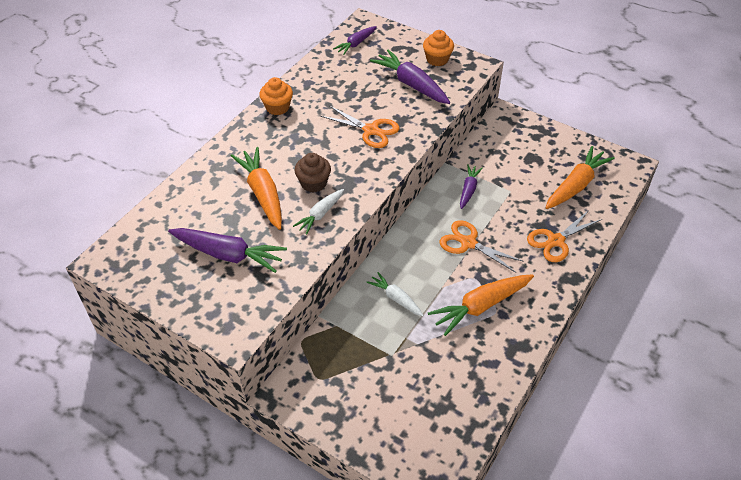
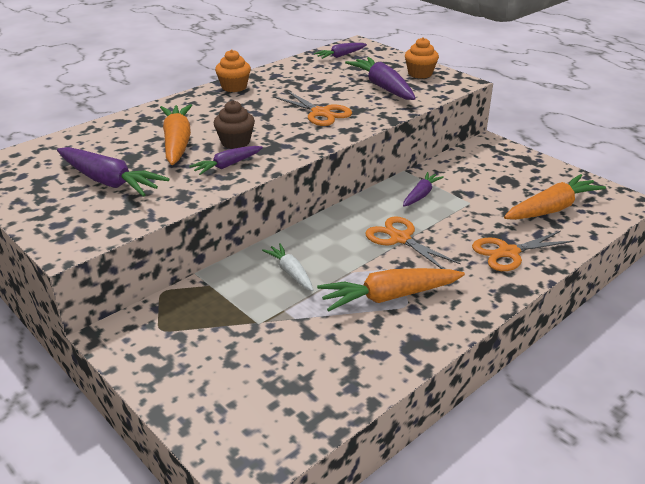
camera: 15 degrees right, 15 degrees down
white carrot [293,189,344,235] -> purple carrot [189,146,263,175]

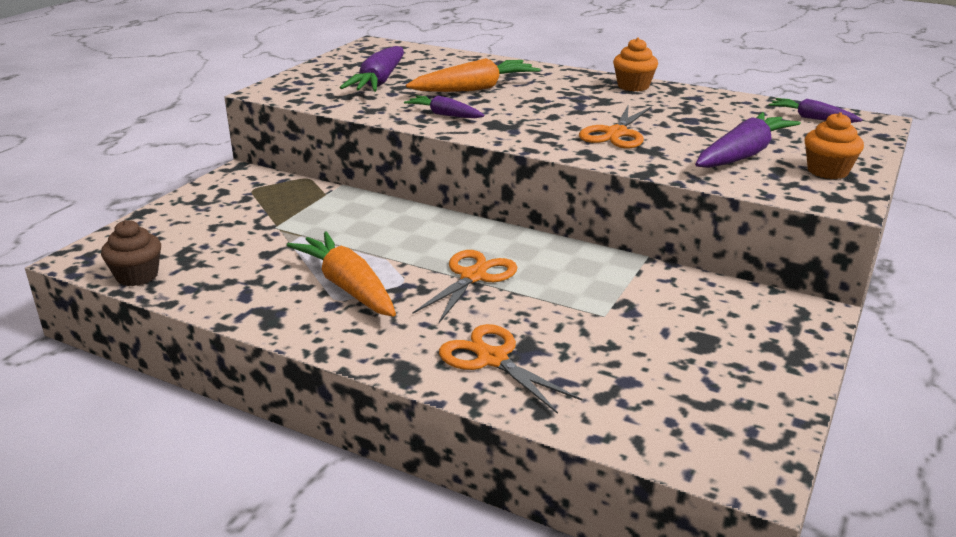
camera: 70 degrees right, 5 degrees down
brown cupcake [214,100,255,149] -> brown cupcake moved to [101,220,161,286]
white carrot [262,243,313,291] -> none
purple carrot [403,172,444,207] -> none
orange carrot [504,174,606,220] -> none

